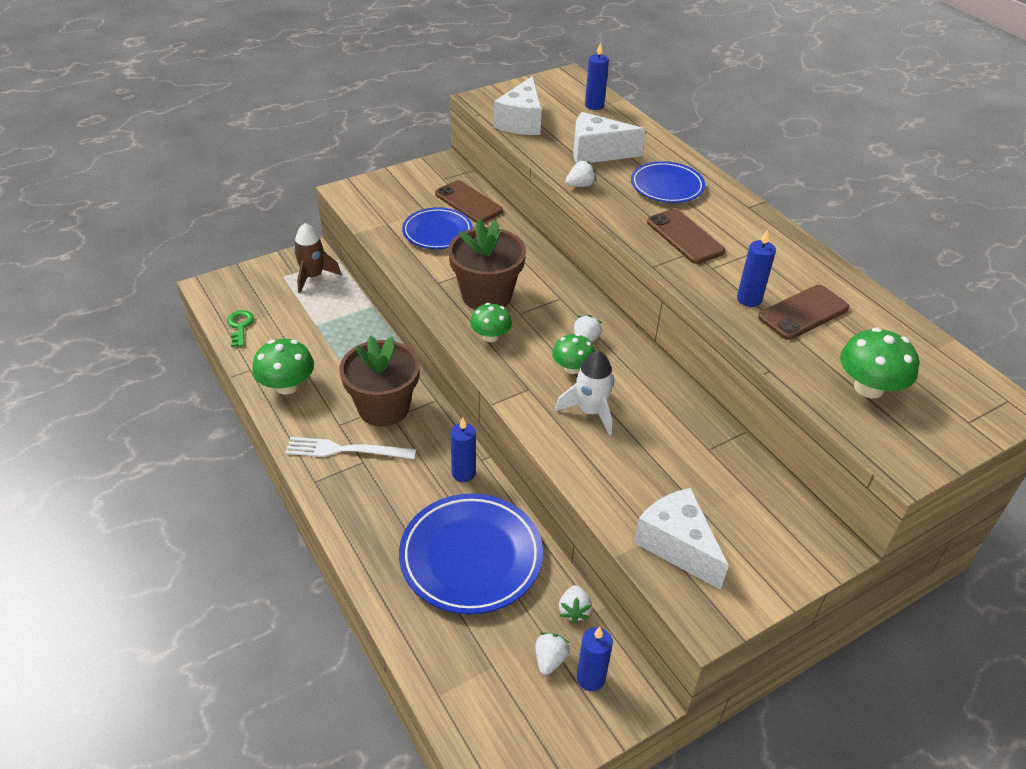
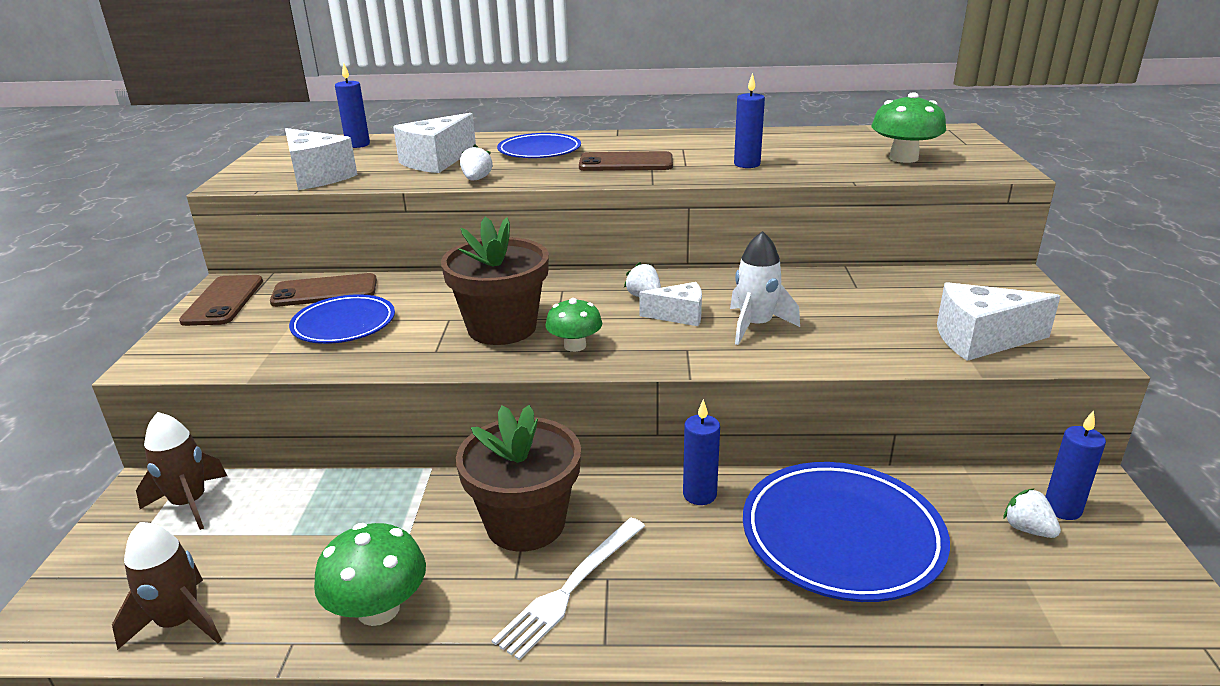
camera: 55 degrees left, 15 degrees down
green key [227,310,254,347] -> brown rocket [112,522,222,650]
green mushroom [552,334,595,374] -> white cheese [639,282,702,326]
white strawberry [559,585,592,623] -> none
brown phone [758,285,849,340] -> brown phone moved to [179,275,263,326]

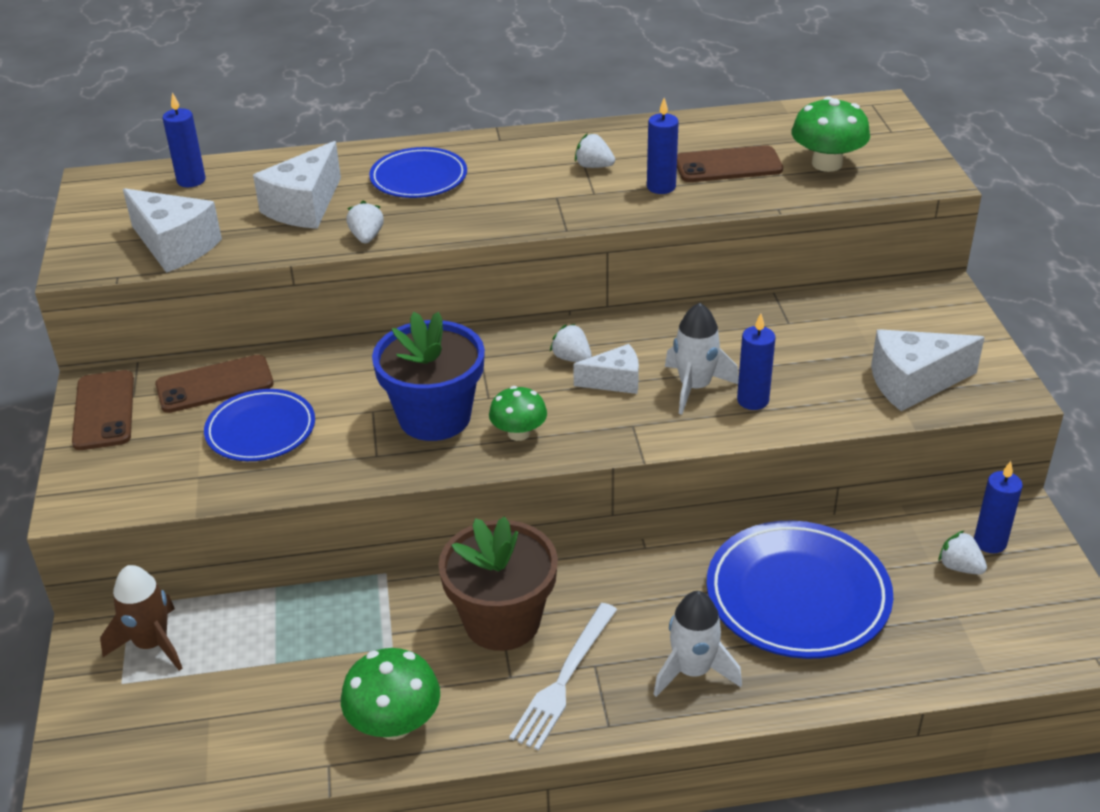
camera: 10 degrees left, 10 degrees up
brown rocket [112,522,222,650] -> none
brown flower pot [441,217,549,345] -> blue flower pot [372,312,485,441]
brown phone [579,151,673,171] -> brown phone moved to [677,145,783,182]
blue candle [683,399,720,505] -> blue candle moved to [737,313,775,410]
none -> white strawberry [575,133,615,168]
none -> white rocket [653,591,742,697]

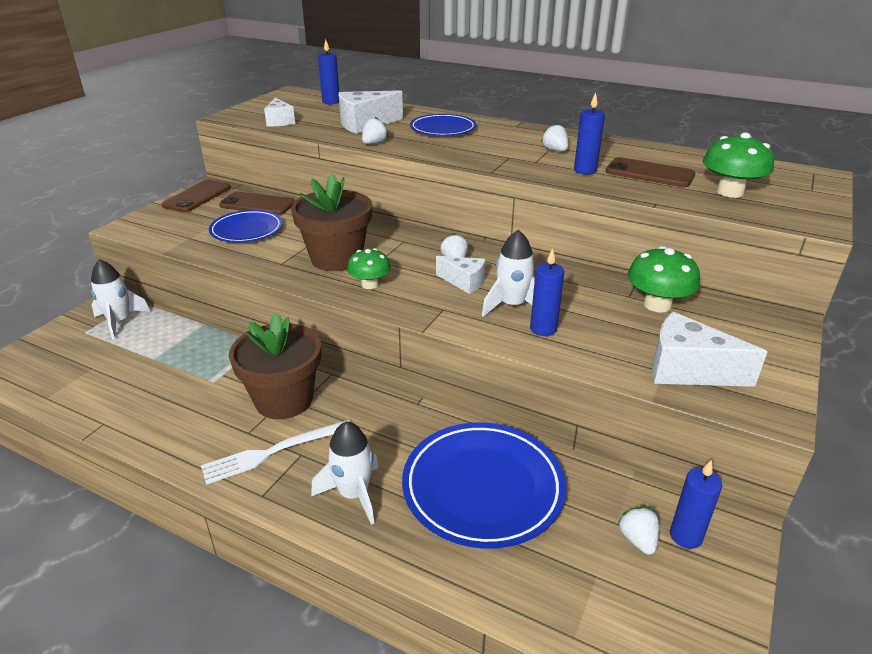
camera: 35 degrees right, 5 degrees down
brown rocket [100,565,183,671] -> white rocket [91,259,151,340]
white cheese [123,188,222,273] -> white cheese [264,98,295,126], size x0.62
green mushroom [341,648,440,740] -> green mushroom moved to [627,246,700,312]
blue flower pot [372,312,485,441] -> brown flower pot [291,174,372,271]

